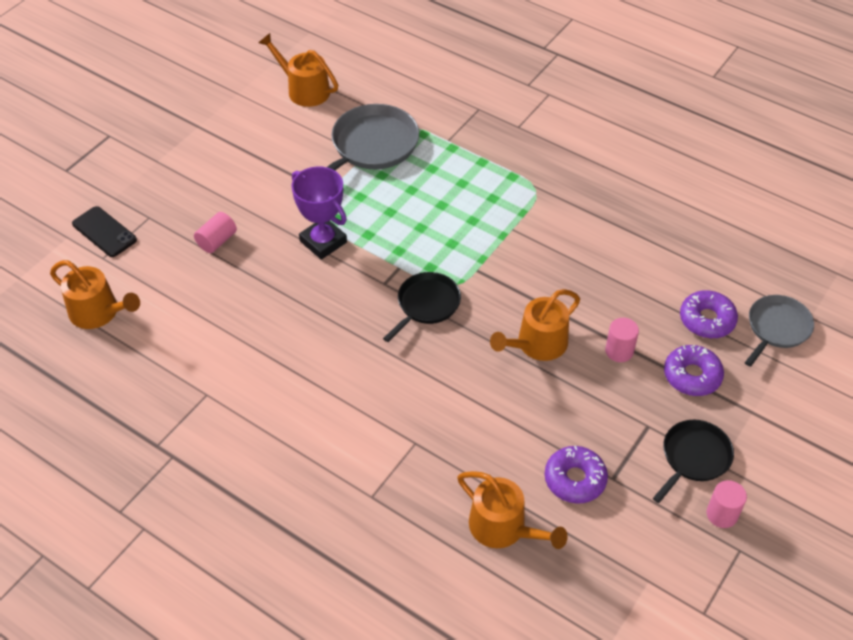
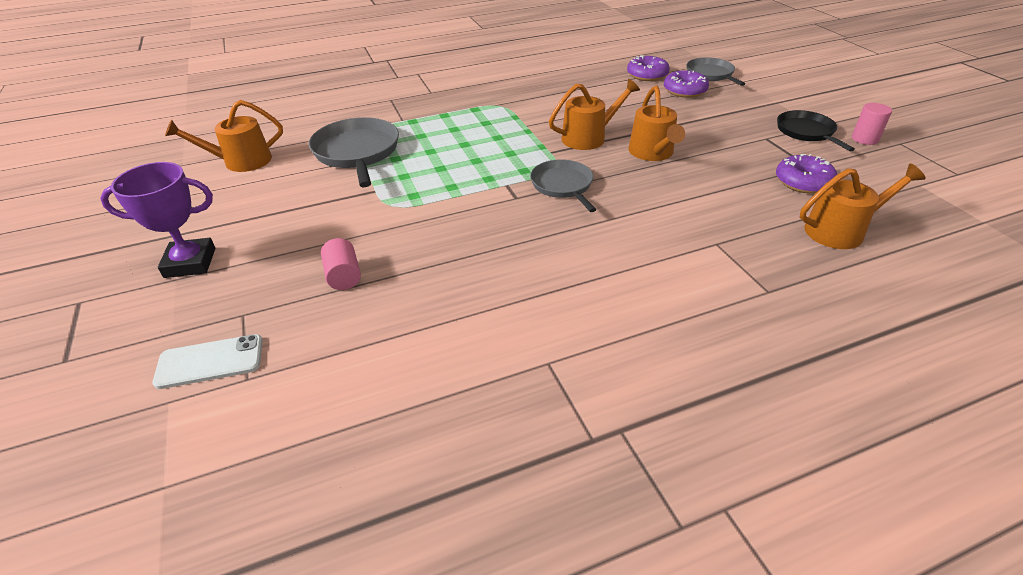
camera: 55 degrees left, 10 degrees down
orange watering can [50,260,140,329] -> orange watering can moved to [549,79,640,150]
black phone [72,206,137,257] -> white phone [152,334,263,389]
purple trophy [291,166,347,260] -> purple trophy moved to [100,162,215,278]
black pan [383,272,461,342] -> grey pan [530,159,597,212]
pink cylinder [605,318,639,362] -> none
purple donut [664,345,724,396] -> purple donut moved to [627,55,670,81]

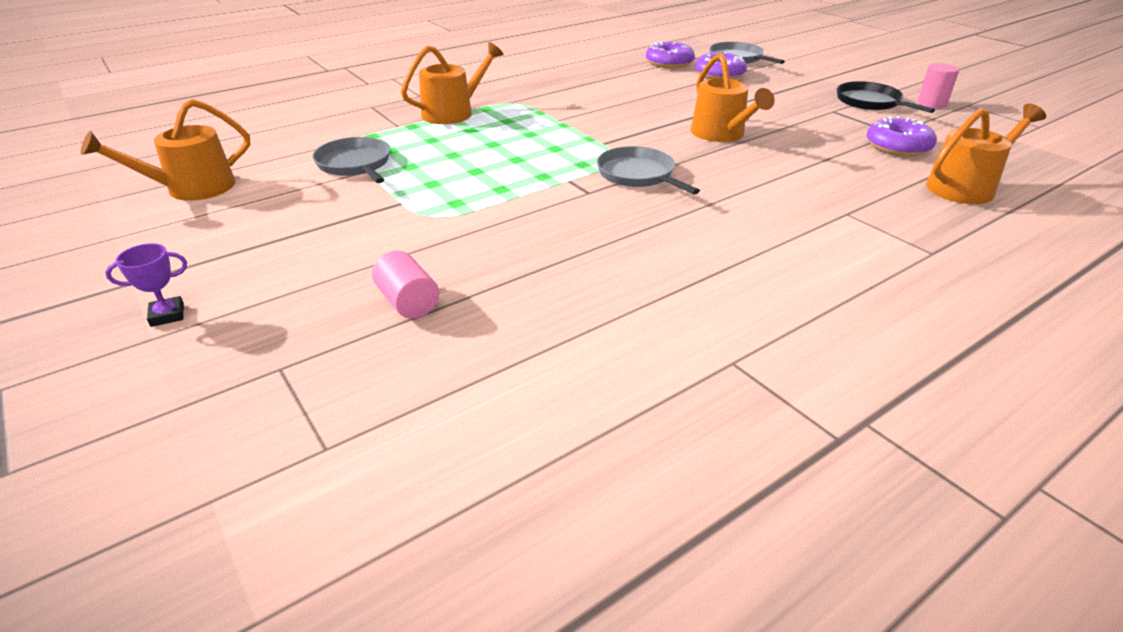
camera: 15 degrees left, 5 degrees down
purple trophy [100,162,215,278] -> purple trophy [105,243,187,327], size x0.49
white phone [152,334,263,389] -> none
grey pan [309,117,399,187] -> grey pan [312,137,390,183], size x0.64
orange watering can [549,79,640,150] -> orange watering can moved to [401,42,504,124]

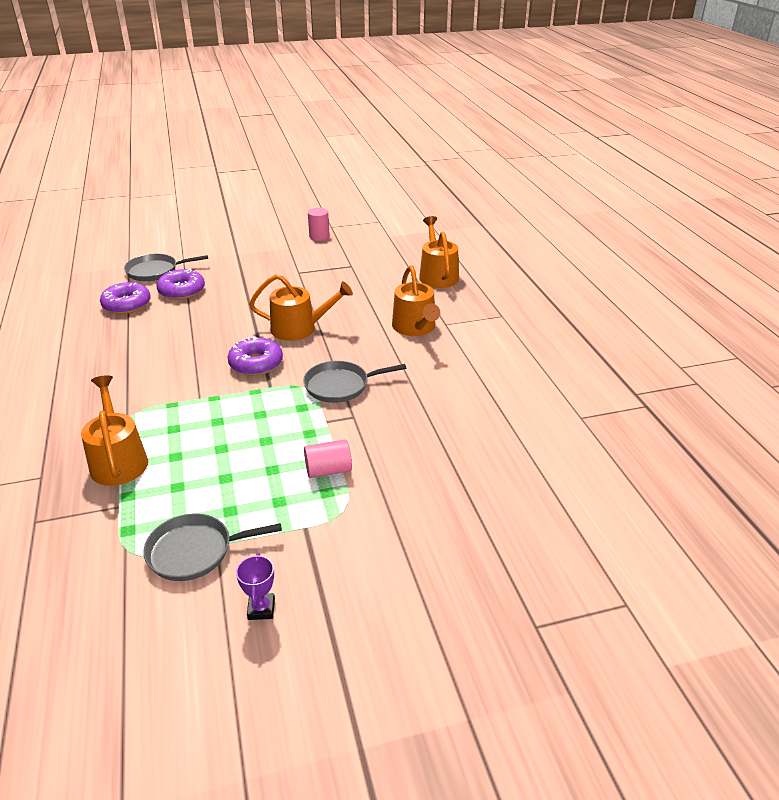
camera: 70 degrees left, 0 degrees up
orange watering can [81,99,250,201] -> orange watering can moved to [392,265,440,336]
purple trophy [105,243,187,327] -> purple trophy moved to [236,553,275,620]
pink cylinder [372,251,439,319] -> pink cylinder moved to [304,439,352,478]
black pan [837,81,935,113] -> none
purple donut [867,116,937,157] -> purple donut moved to [227,337,283,376]

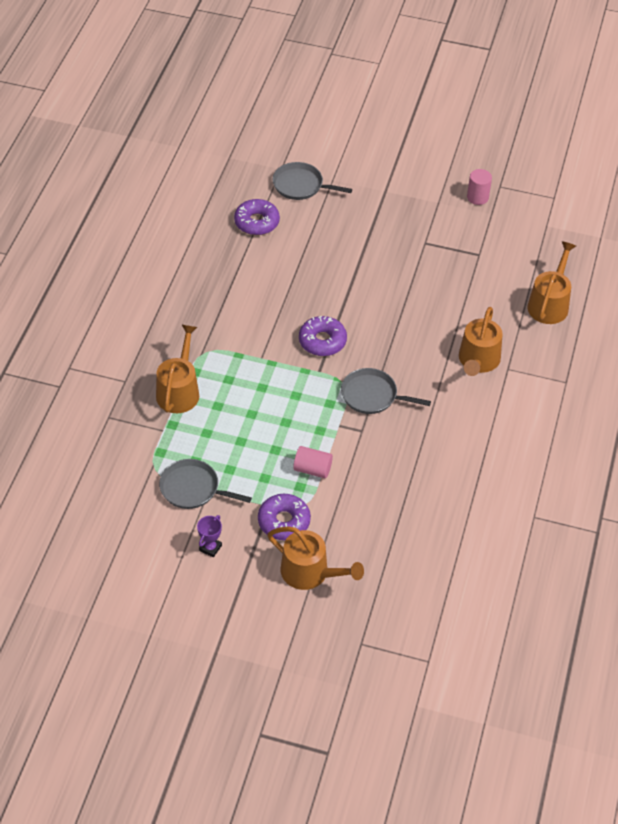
camera: 30 degrees right, 15 degrees up
purple donut [157,269,205,300] -> purple donut moved to [258,494,311,540]
orange watering can [249,274,353,341] -> orange watering can moved to [268,526,364,590]

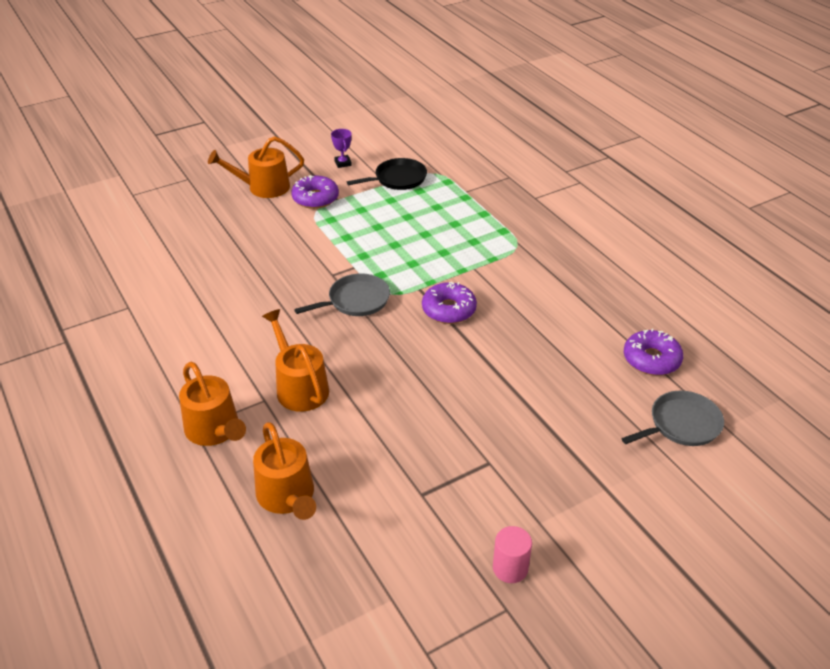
camera: 135 degrees right, 10 degrees down
orange watering can [156,325,199,413] -> orange watering can moved to [179,362,246,446]
grey pan [159,459,252,509] -> black pan [347,158,427,190]
pink cylinder [293,446,333,478] -> none

